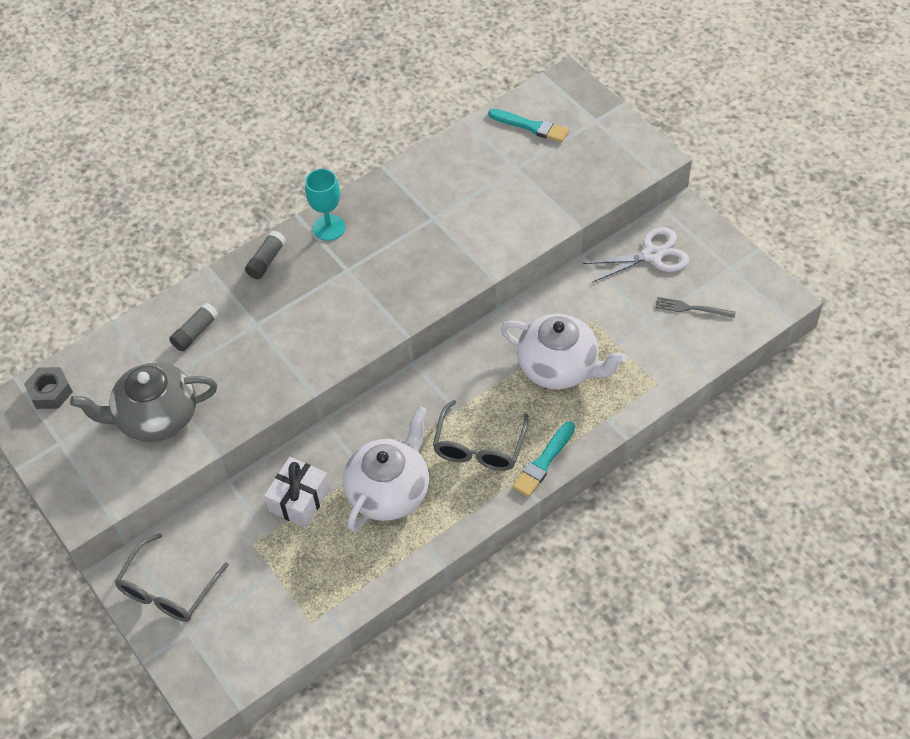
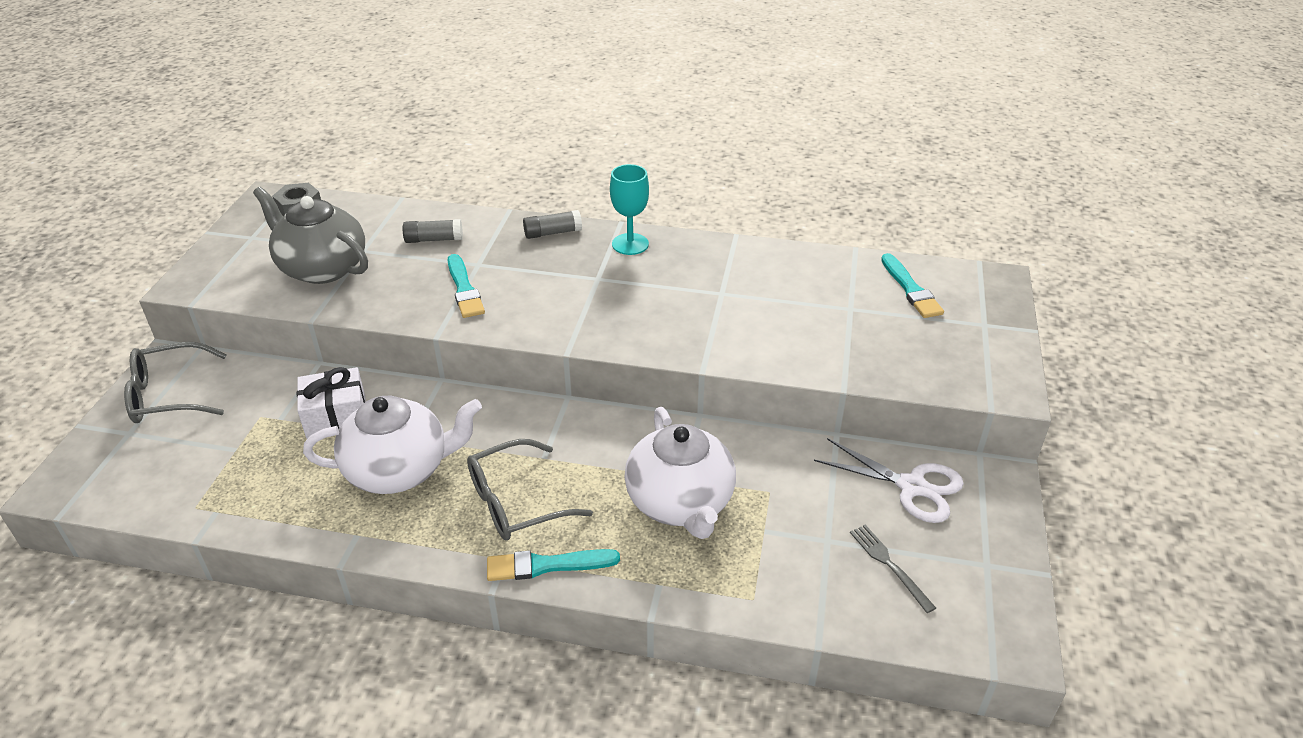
camera: 45 degrees right, 15 degrees down
none -> turquoise brush [447,254,485,318]

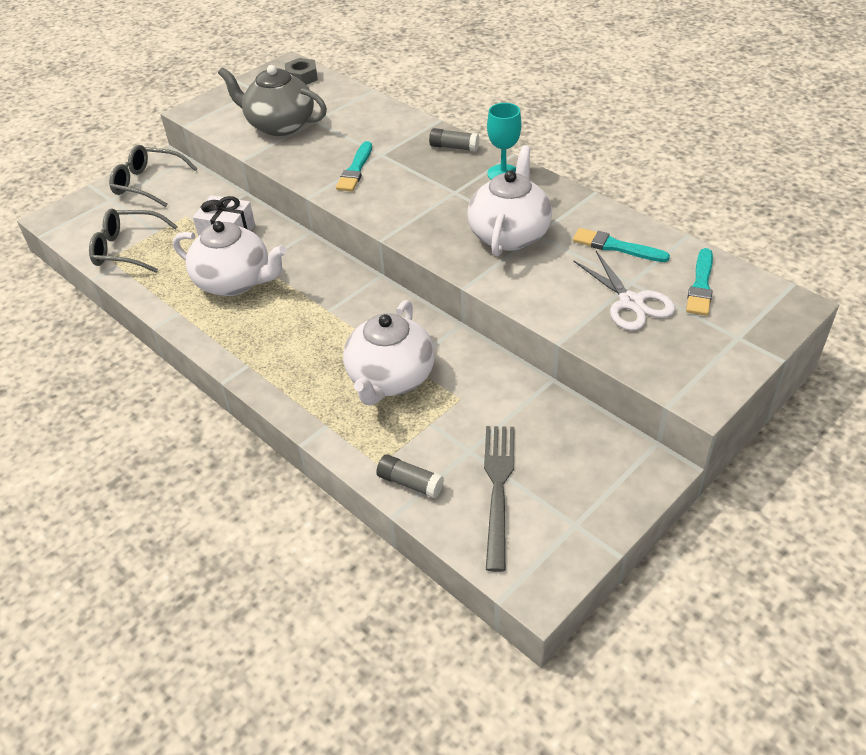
camera: 35 degrees right, 5 degrees up
grey teapot [253,187,368,284] -> grey teapot turned 45 degrees counterclockwise [218,65,327,136]
grey glue stick [403,219,463,243] -> grey glue stick moved to [376,454,444,498]
grey glasses [467,439,593,541] -> grey glasses moved to [89,208,178,273]
turquoise brush [487,549,620,581] -> turquoise brush moved to [573,228,670,262]
white scissors [814,438,964,523] -> white scissors moved to [573,251,675,331]
grey fork [850,525,936,613] -> grey fork [484,426,515,572], size x1.75
none -> white teapot [467,145,552,256]

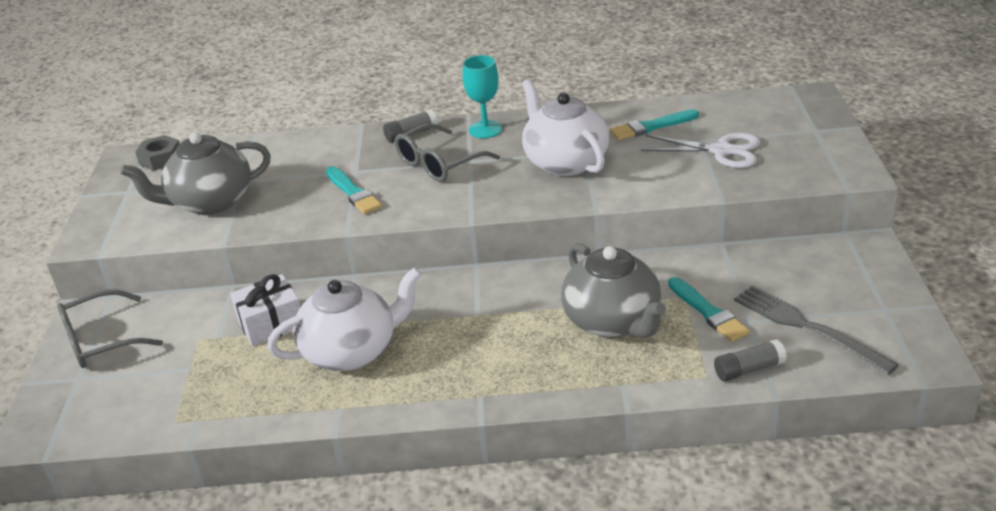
camera: 45 degrees left, 10 degrees down
grey glasses [89,208,178,273] -> grey glasses moved to [395,123,500,182]
white teapot [343,300,435,406] -> grey teapot [561,243,666,338]
turquoise brush [686,248,713,316] -> turquoise brush moved to [668,277,750,342]

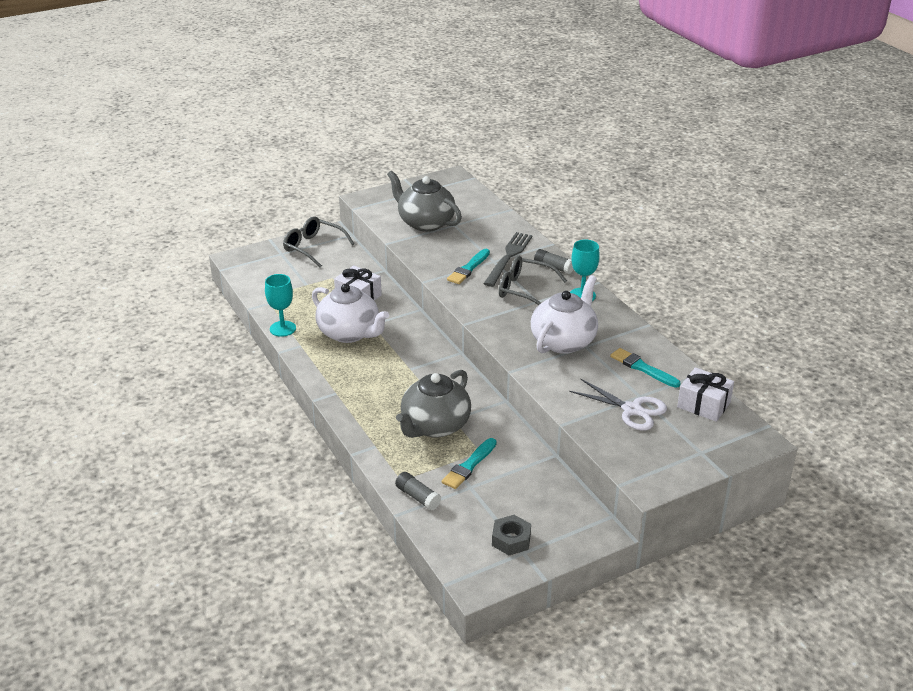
camera: 60 degrees right, 0 degrees up
grey nut [135,135,180,171] -> grey nut moved to [492,515,531,555]
white scissors [641,132,760,168] -> white scissors turned 45 degrees counterclockwise [569,379,667,431]
grey fork [734,285,899,375] -> grey fork moved to [483,232,533,287]
none -> turquoise goblet [265,274,296,337]
none -> white gift [677,367,734,422]

